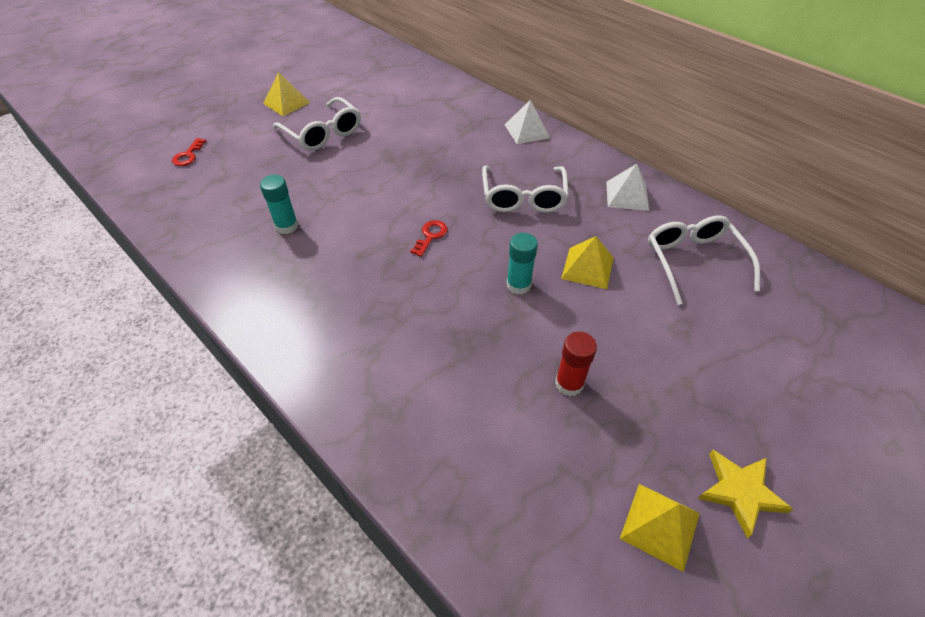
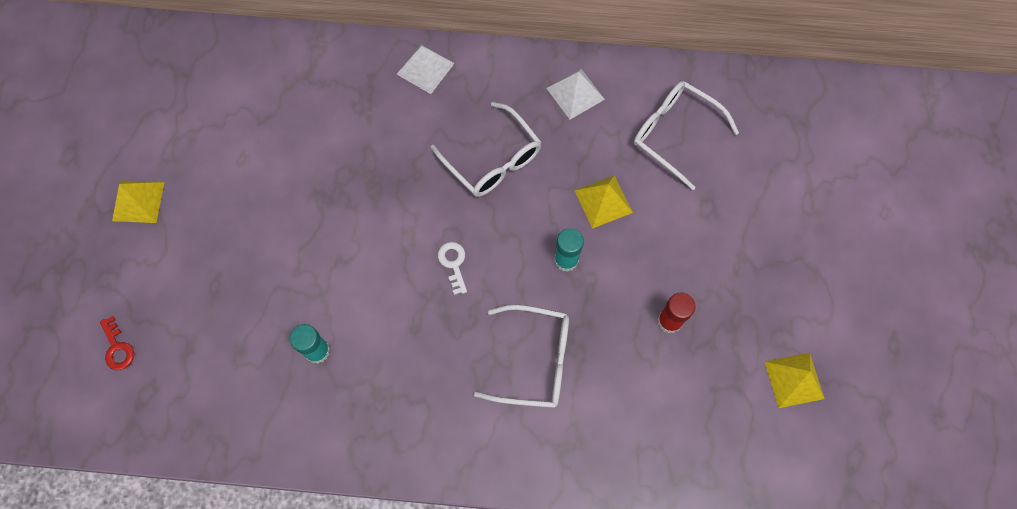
camera: 40 degrees left, 20 degrees up
white glasses [273,97,361,151] -> white glasses moved to [474,304,569,408]
red key [410,220,448,257] -> white key [438,242,467,295]
yellow star [698,450,793,538] -> none

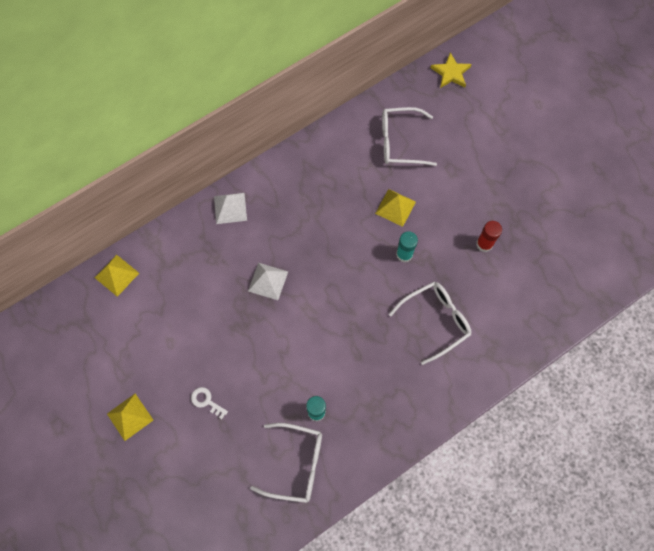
camera: 40 degrees left, 0 degrees up
red key [100,316,134,370] -> none
white glasses [431,102,541,197] -> white glasses moved to [250,423,322,503]
white key [438,242,467,295] -> white key moved to [191,387,228,419]
white pyramid [546,69,605,119] -> white pyramid moved to [248,263,288,300]
yellow pyramid [765,353,825,408] -> yellow pyramid moved to [95,255,139,297]
none -> yellow star [431,53,472,88]

